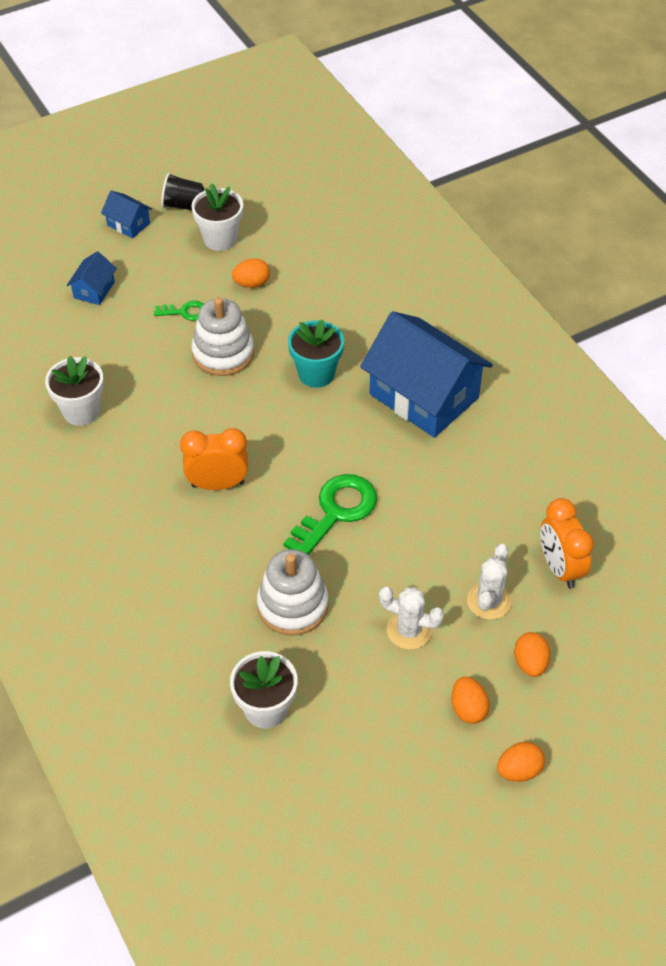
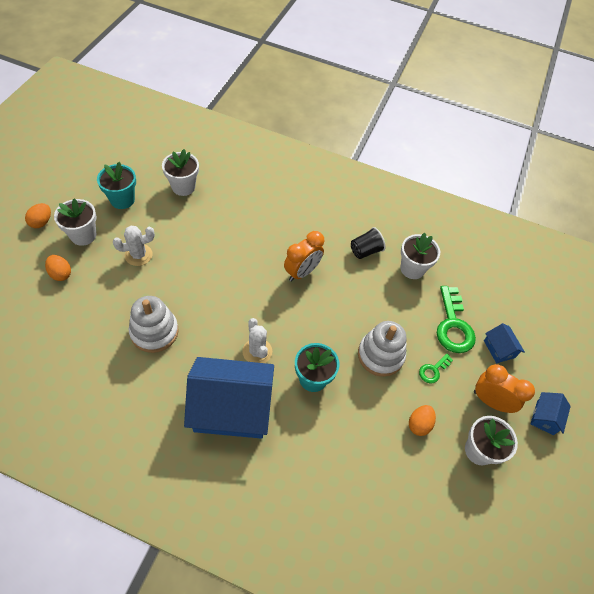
camera: 135 degrees right, 5 degrees up
blue house [101,191,152,239] -> blue house turned 60 degrees counterclockwise [531,392,571,435]
black cup [161,173,204,210] -> black cup moved to [351,227,386,259]
white stacking toy [257,549,328,636] -> white stacking toy moved to [129,296,179,353]
green key [283,474,377,555] -> green key moved to [437,286,476,353]
orange egg [451,676,490,724] -> white flower pot [54,198,97,246]
white cactus [467,544,512,620] -> white cactus moved to [242,318,272,363]
orange clock [540,498,594,589] -> orange clock moved to [474,364,535,413]
none -> turquoise flower pot [97,162,136,209]

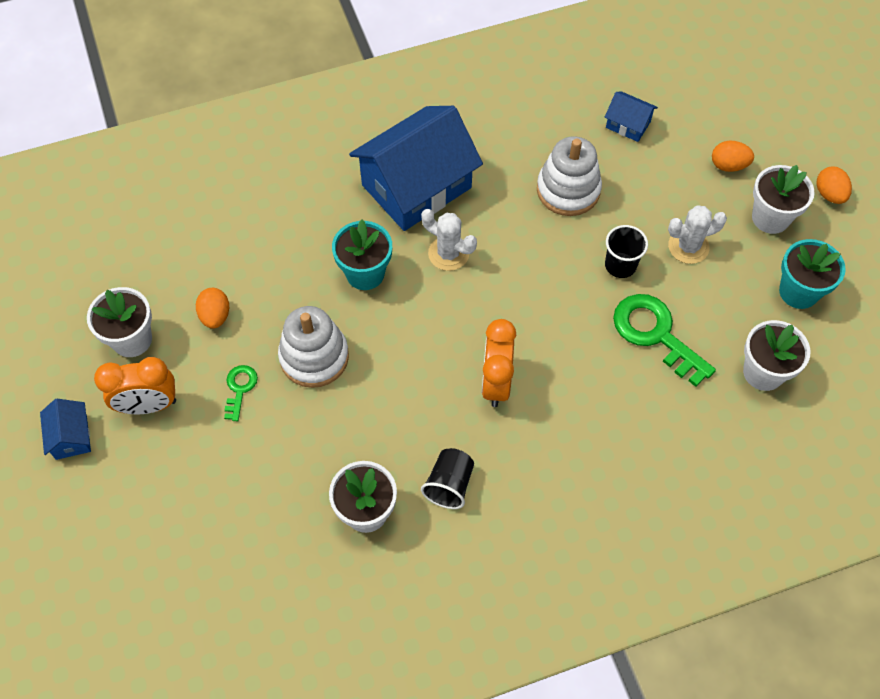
camera: 145 degrees right, 5 degrees up
white cactus [113,226,155,266] -> white cactus turned 45 degrees clockwise [668,206,727,264]
green key [437,286,476,353] -> green key moved to [613,294,716,387]
blue house [484,323,525,363] -> blue house moved to [605,91,658,142]
none -> black cup [605,225,648,278]

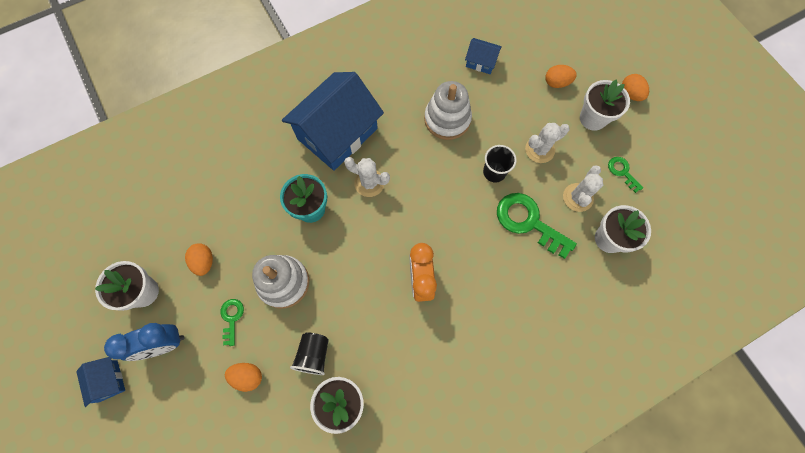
camera: 10 degrees left, 10 degrees up
orange clock [94,357,176,414] -> blue clock [104,323,185,361]
black cup [421,448,474,509] -> black cup moved to [290,332,329,375]
turquoise flower pot [779,239,846,309] -> green key [608,157,644,193]
none -> orange egg [225,363,262,392]
none -> white cactus [563,165,603,212]

